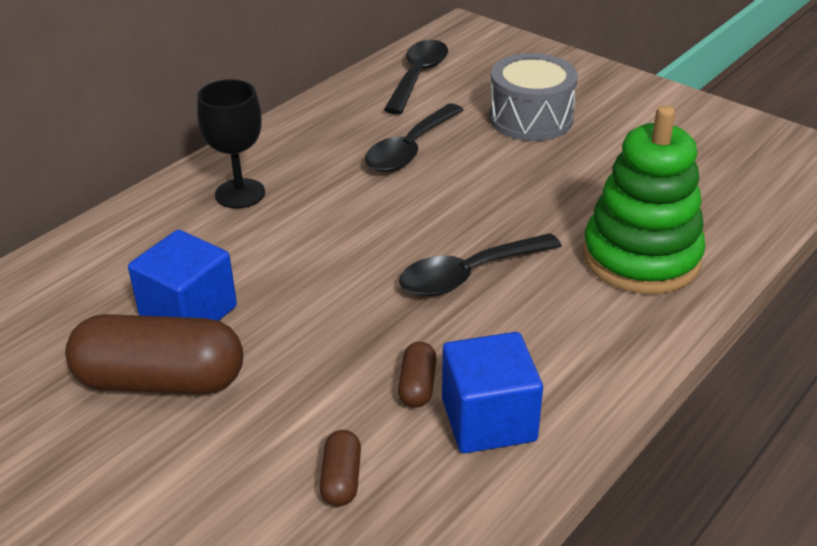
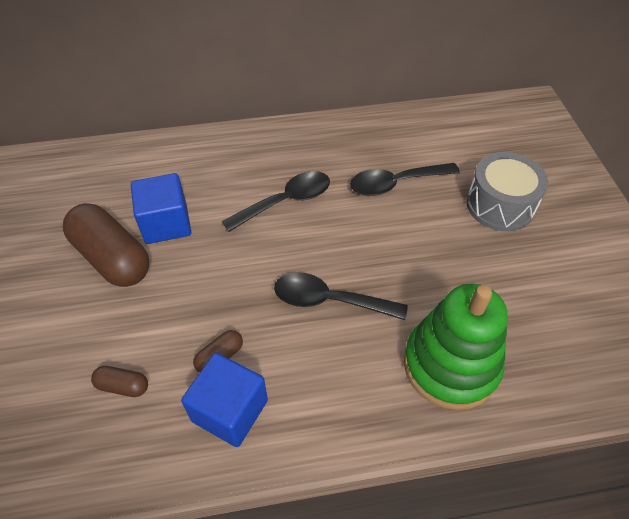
camera: 40 degrees right, 15 degrees up
black goblet [197,79,265,209] -> none
brown capsule [320,430,361,507] -> brown capsule turned 60 degrees clockwise [91,366,148,397]
black spoon [384,40,448,114] -> black spoon moved to [222,171,330,232]

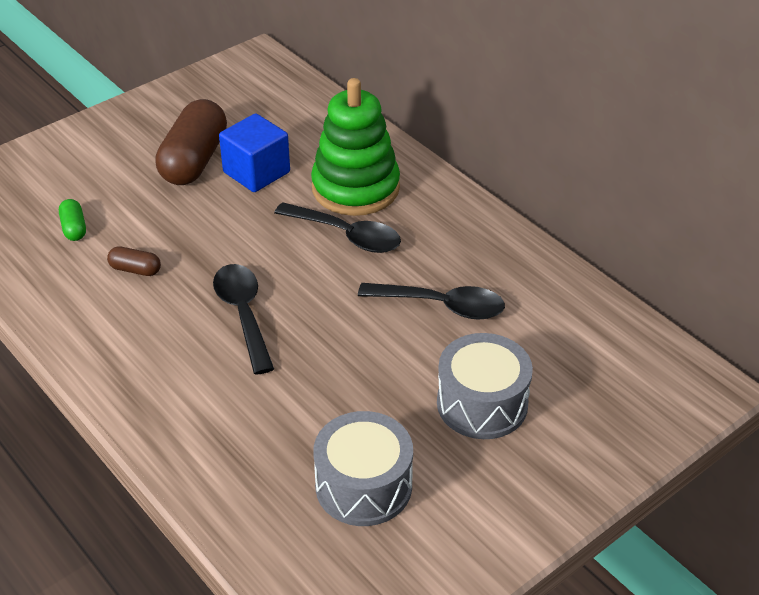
camera: 60 degrees right, 10 degrees down
brown capsule [91,366,148,397] -> green capsule [59,199,86,241]
blue cube [181,353,268,447] -> none
black spoon [350,163,460,196] -> black spoon turned 150 degrees clockwise [358,283,505,320]
green stacking toy [404,284,508,410] -> green stacking toy moved to [311,78,400,216]
none -> grey drum [313,411,413,526]

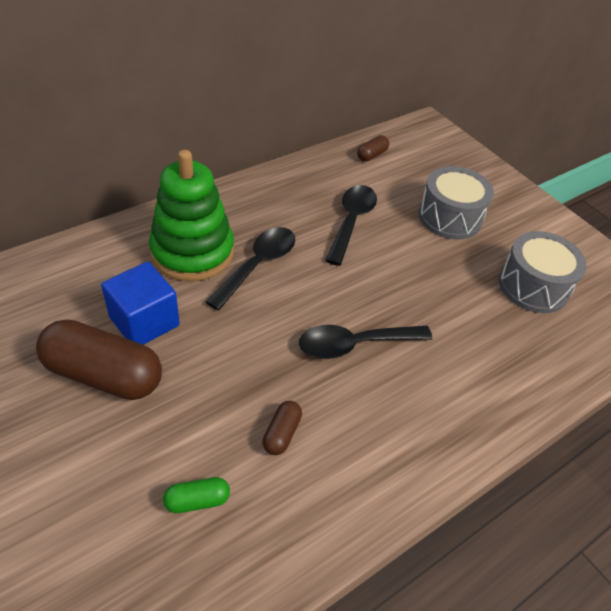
camera: 90 degrees left, 5 degrees up
none -> brown capsule [357,135,389,161]

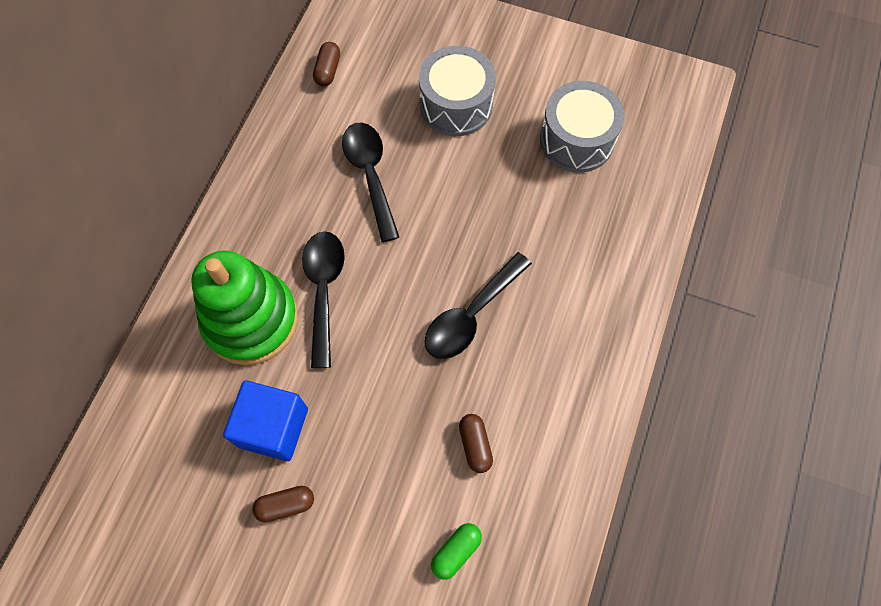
camera: 30 degrees left, 20 degrees up
brown capsule [36,320,162,400] -> brown capsule [252,486,314,523], size x0.45

